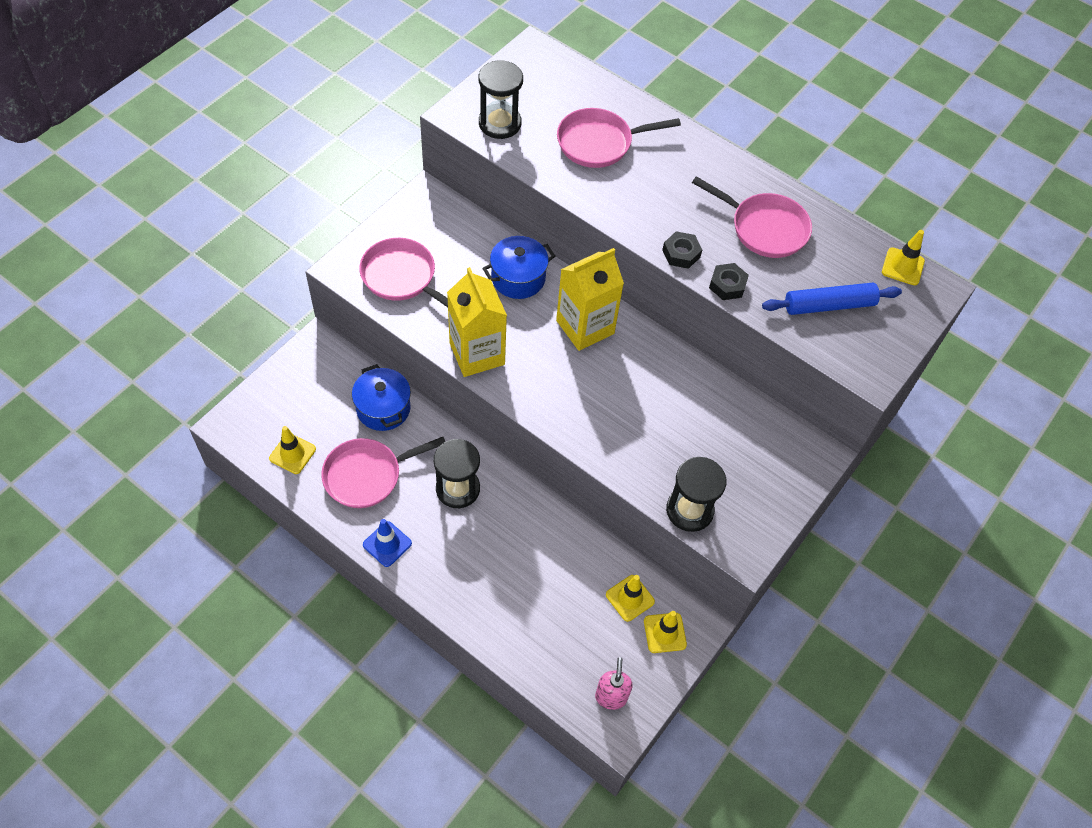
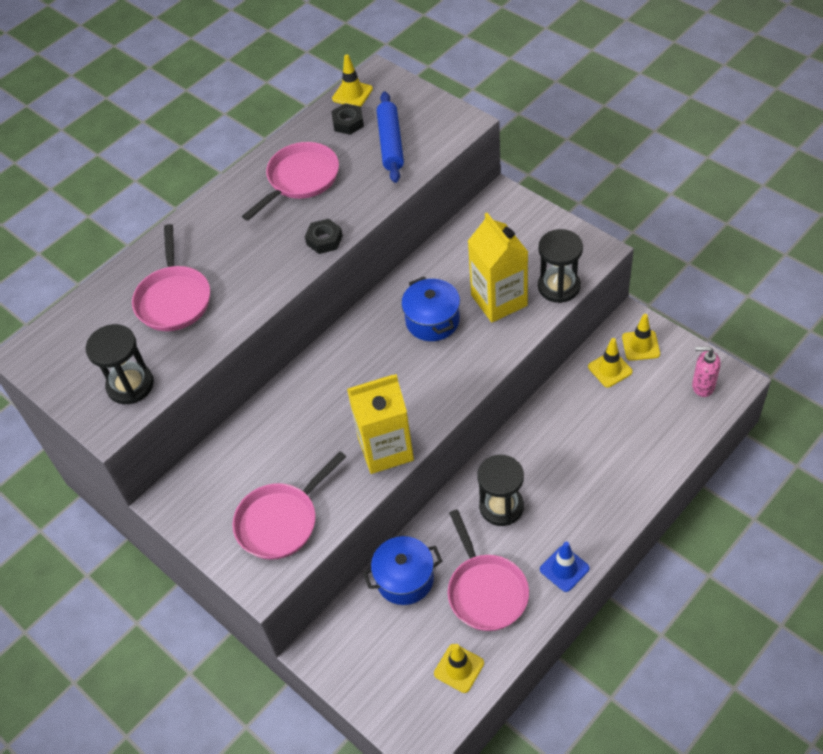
camera: 75 degrees left, 5 degrees down
blue pot [483,236,555,299] -> blue pot moved to [401,277,460,341]
yellow carton [556,248,624,351] -> yellow carton moved to [468,213,528,322]
black nut [709,263,749,300] -> black nut moved to [331,103,364,135]

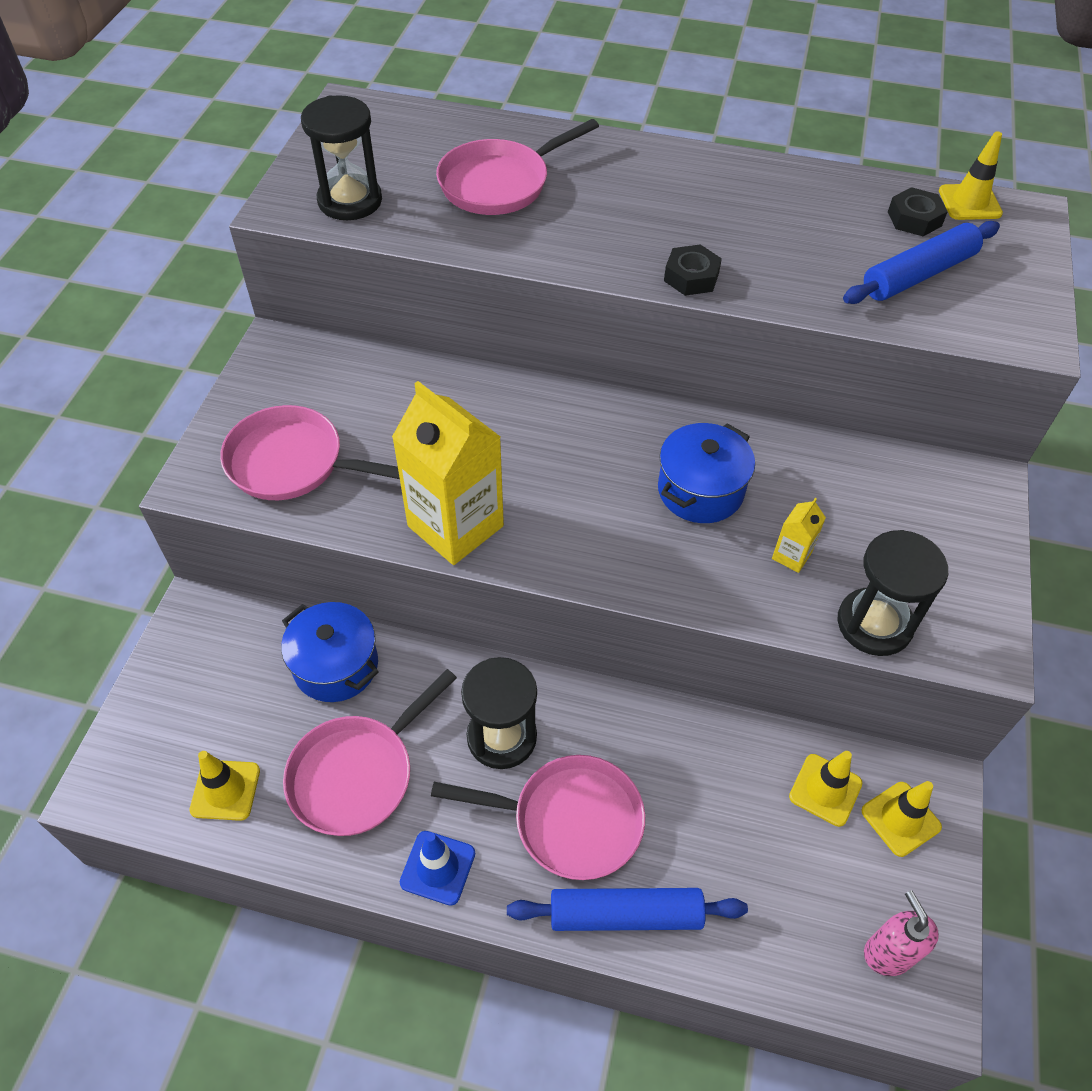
camera: 55 degrees right, 0 degrees up
pink pan [242,142,339,221] -> pink pan moved to [431,755,645,880]
yellow carton [468,213,528,322] -> yellow carton [772,498,826,573], size x0.43
none -> blue rolling pin [507,888,748,931]

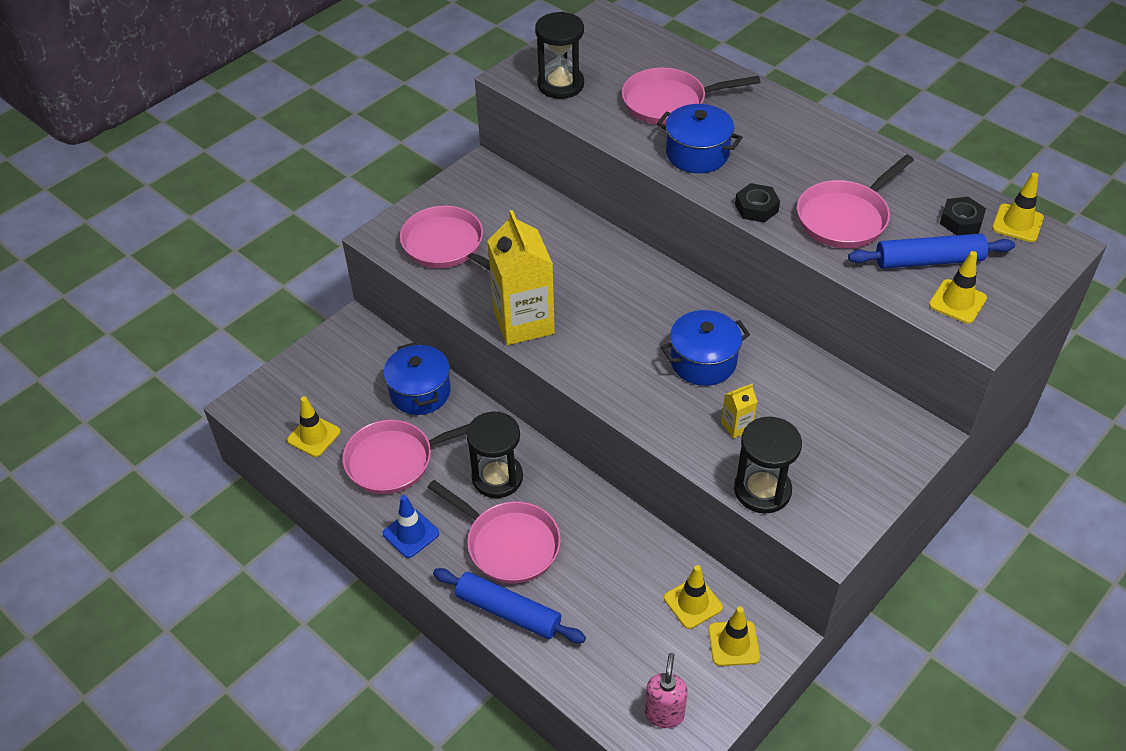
camera: 30 degrees right, 5 degrees down
none -> blue pot [657,104,743,173]
none -> pink pan [797,154,914,248]
none -> yellow traffic cone [929,251,987,324]

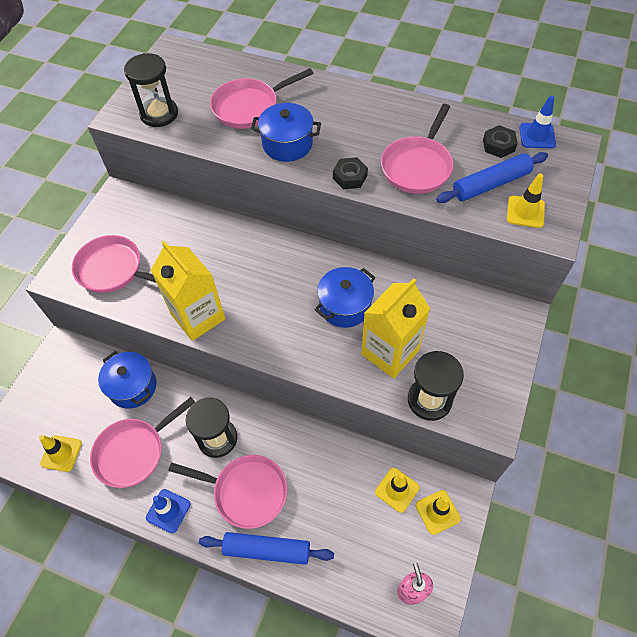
camera: 20 degrees left, 10 degrees up
yellow carton [721,384,758,439] -> yellow carton [361,278,430,379], size x2.32
yellow traffic cone [992,173,1044,242] -> blue traffic cone [519,95,556,148]

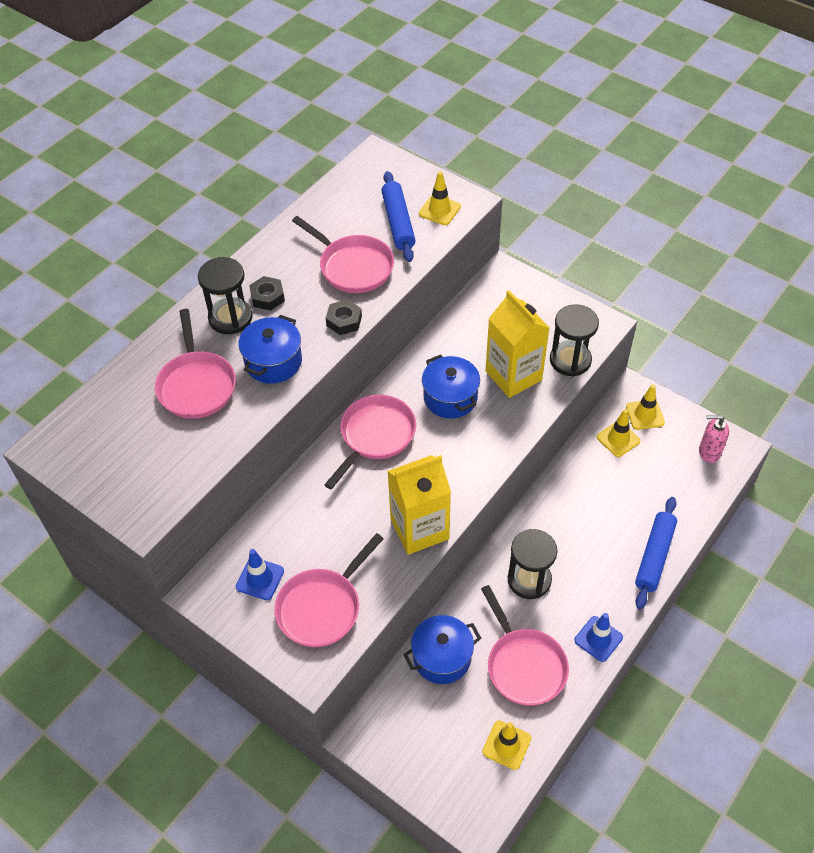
camera: 75 degrees left, 5 degrees down
black hourglass [124,53,178,127] -> black hourglass moved to [198,257,252,334]
pink pan [168,455,287,529] -> pink pan moved to [324,395,416,489]
black nut [483,125,518,158] -> black nut moved to [249,276,285,311]
blue traffic cone [519,95,556,148] -> blue traffic cone moved to [236,549,284,600]

